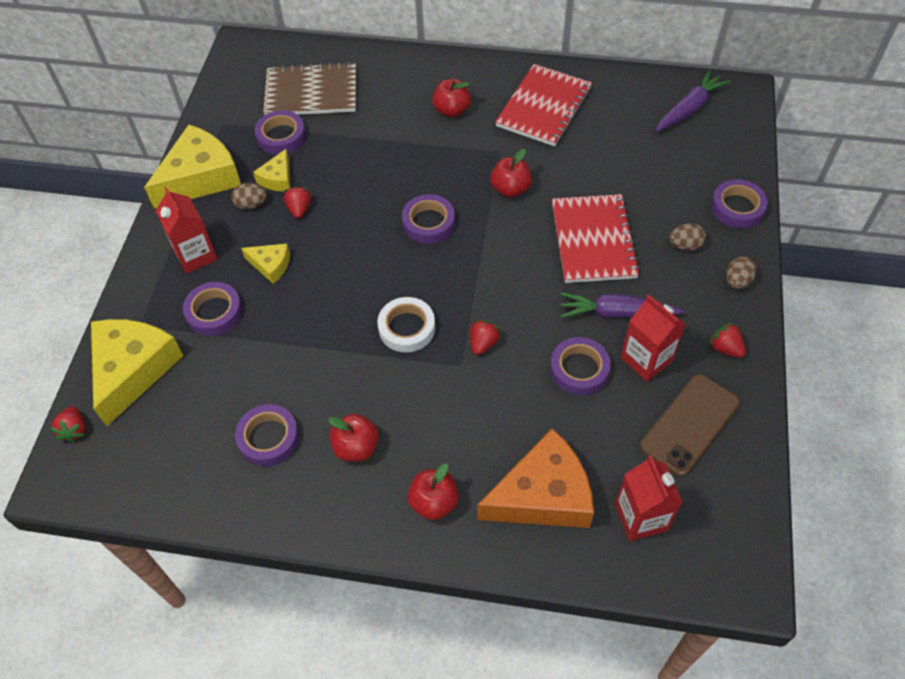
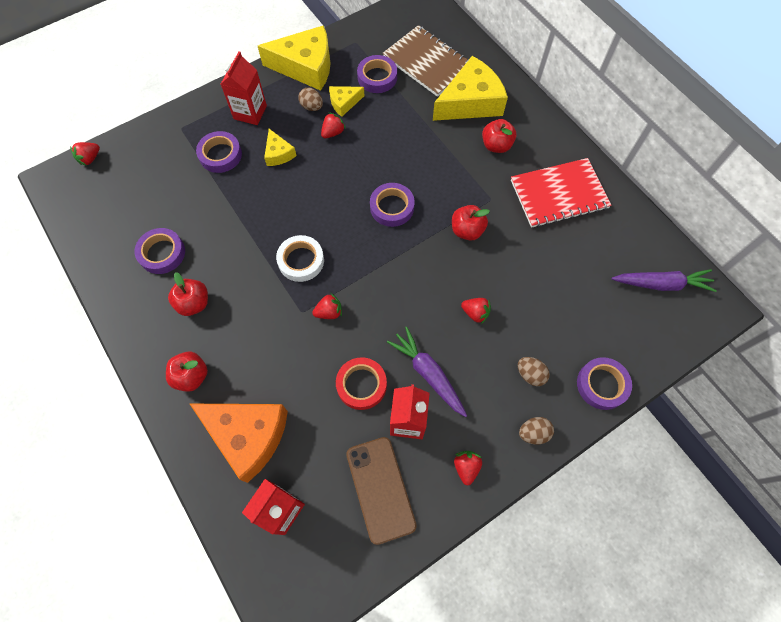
camera: 45 degrees right, 10 degrees up
yellow cheese [91,319,184,426] -> yellow cheese moved to [433,56,508,121]
purple tape [550,337,611,395] -> red tape [336,357,387,410]
red notebook [552,194,640,283] -> red strawberry [461,298,491,324]
brown phone [640,374,740,477] -> brown phone turned 75 degrees clockwise [346,437,417,545]

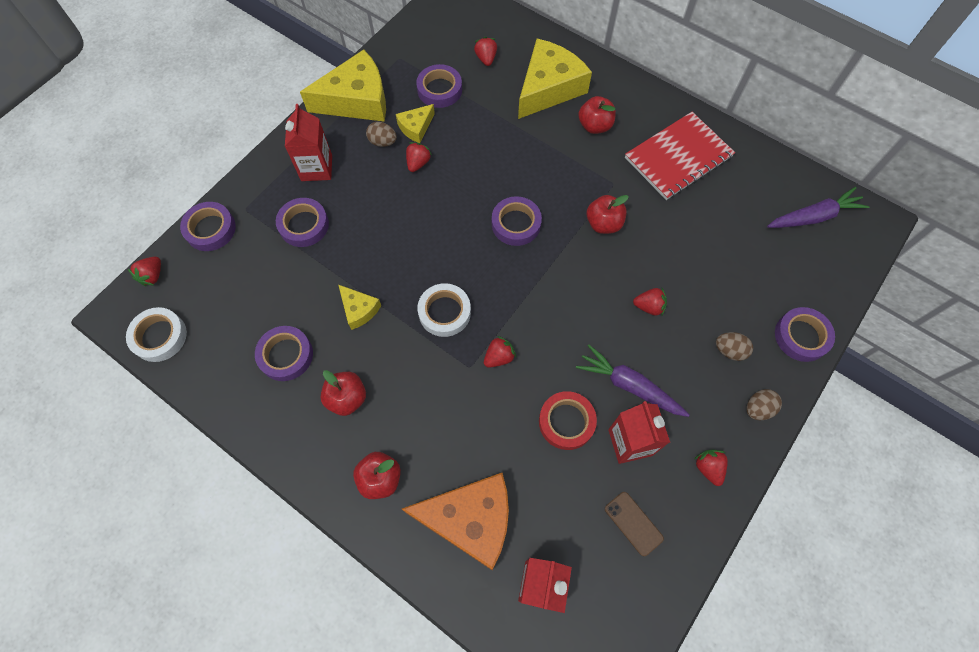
camera: 20 degrees left, 0 degrees up
yellow cheese [264,129,297,166] -> yellow cheese moved to [338,285,381,330]
brown phone [346,437,417,545] -> brown phone [605,492,664,556], size x0.56
brown notebook [383,25,469,97] -> red strawberry [474,37,497,66]
none -> white tape [126,307,187,362]
none -> purple tape [180,202,236,251]

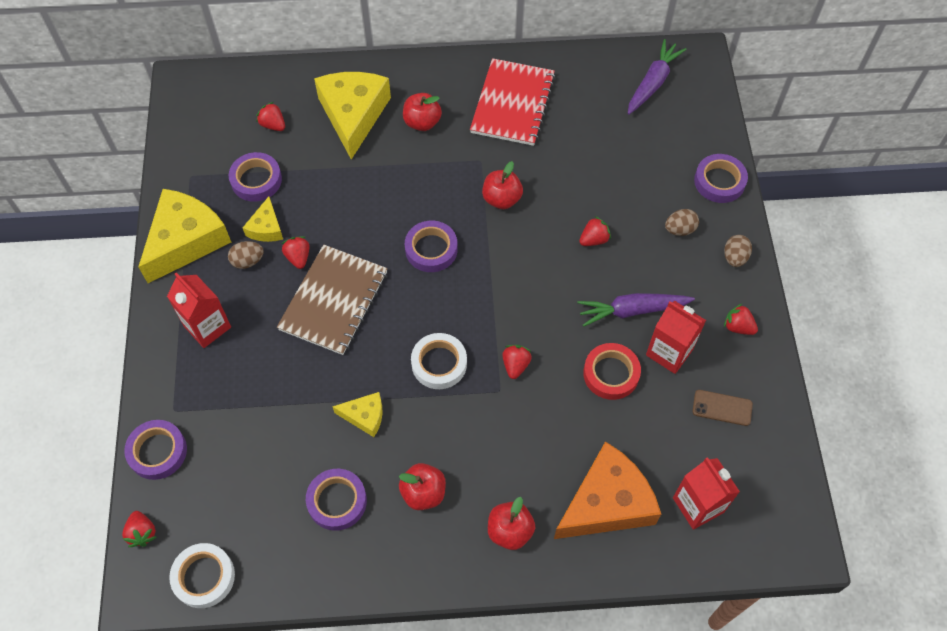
camera: 40 degrees left, 5 degrees down
purple tape [276,198,329,247] -> none
none -> brown notebook [277,245,388,355]

